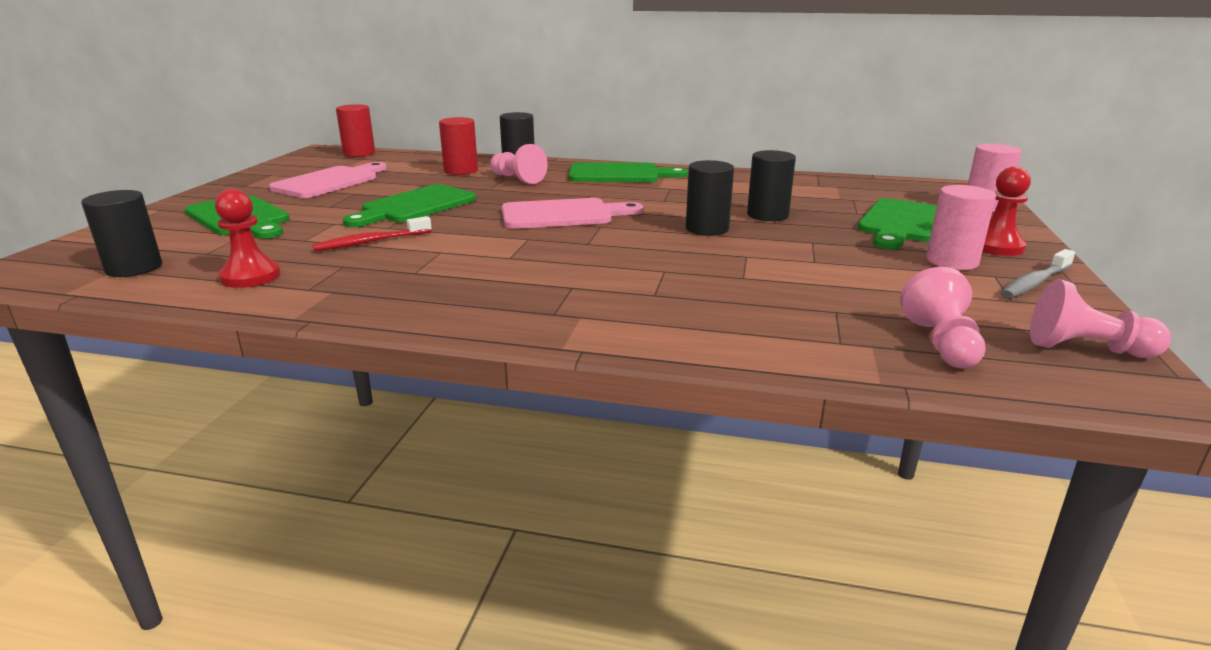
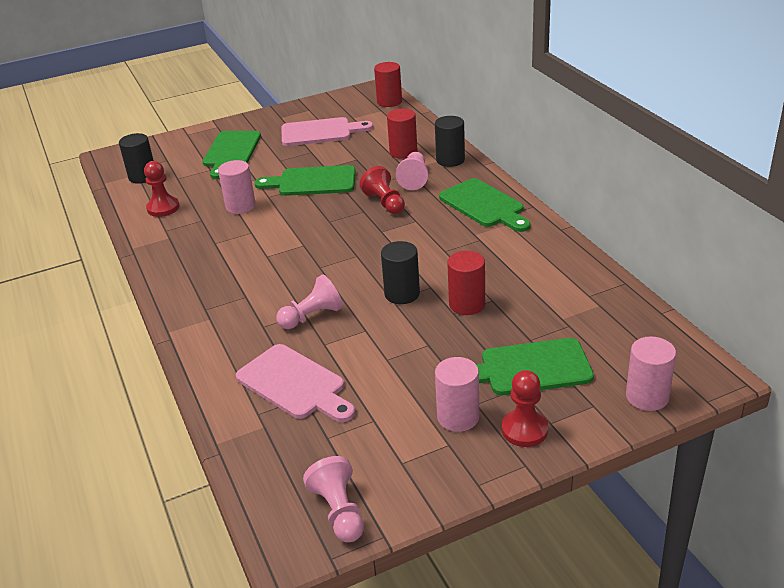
camera: 55 degrees right, 10 degrees up
red toothbrush [313,216,432,251] -> pink cylinder [218,160,256,214]
pink cutting board [502,198,643,229] -> pink cutting board moved to [236,344,355,422]
black cylinder [747,150,796,221] -> red cylinder [447,251,485,315]
pink pawn [900,267,986,368] -> pink pawn moved to [276,274,343,329]
grey toothbrush [1000,249,1075,298] -> none
none -> red pawn [360,166,405,214]

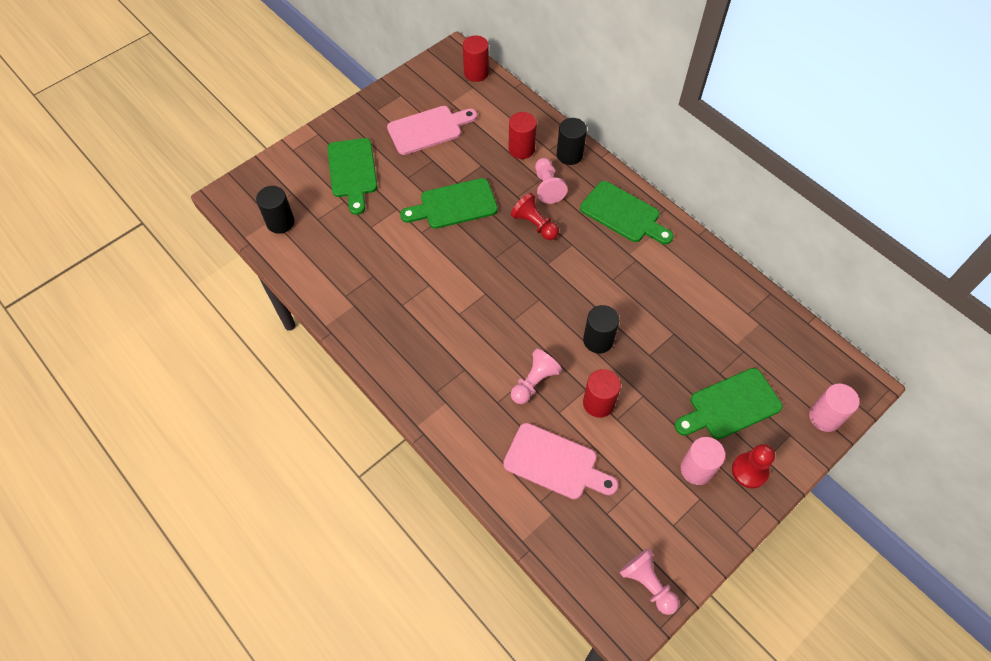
camera: 20 degrees left, 25 degrees up
red pawn [144,161,180,217] -> none
pink cylinder [218,160,256,214] -> none
red cylinder [447,251,485,315] -> red cylinder moved to [583,369,621,418]

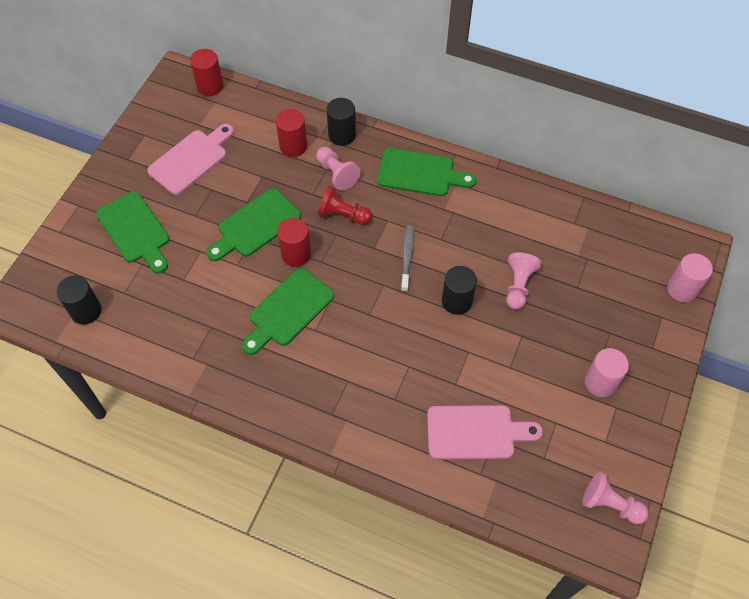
camera: 25 degrees left, 0 degrees up
pink pawn [511,349,562,404] -> pink pawn moved to [506,253,541,309]
red cylinder [583,369,621,418] -> red cylinder moved to [277,218,311,267]
green cutting board [675,368,782,439] -> green cutting board moved to [242,268,334,355]
red pawn [732,444,775,489] -> none
none -> grey toothbrush [401,225,414,292]

